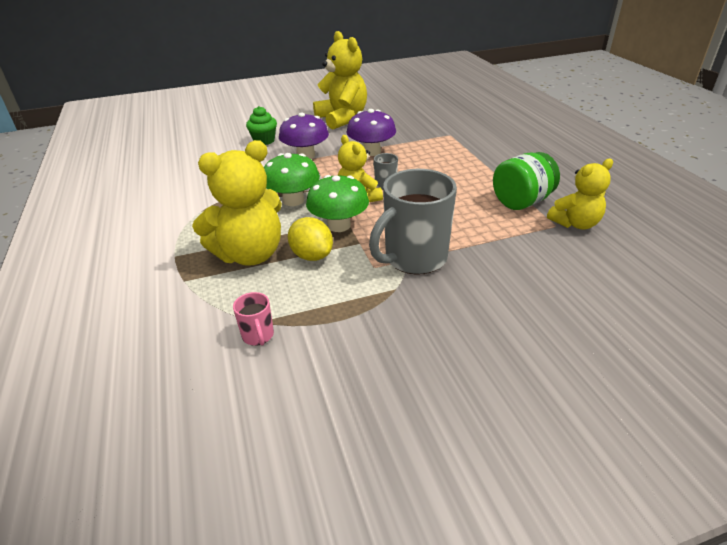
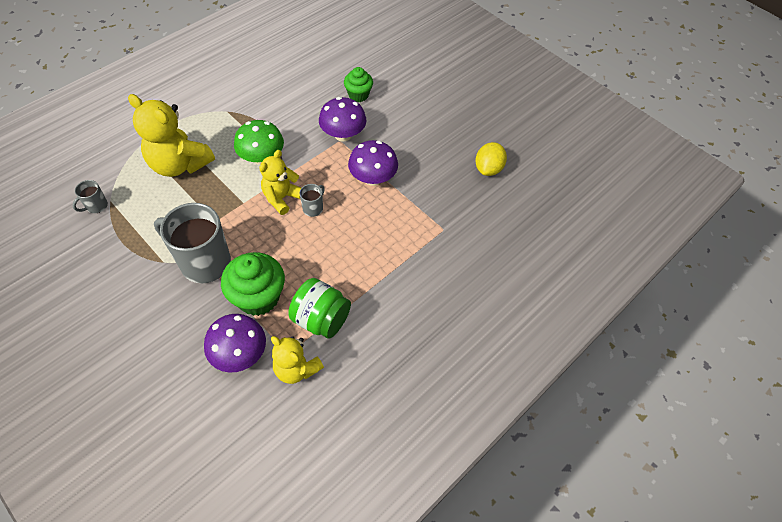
camera: 60 degrees right, 20 degrees up
pink mug [233,292,274,346] -> grey mug [72,180,108,213]
yellow lemon [288,217,333,261] -> yellow lemon moved to [475,142,507,176]
green mushroom [306,175,369,232] -> none
yellow teddy bear [313,31,367,130] -> none
none -> purple mushroom [204,314,266,372]
none -> green cupcake [221,252,285,316]

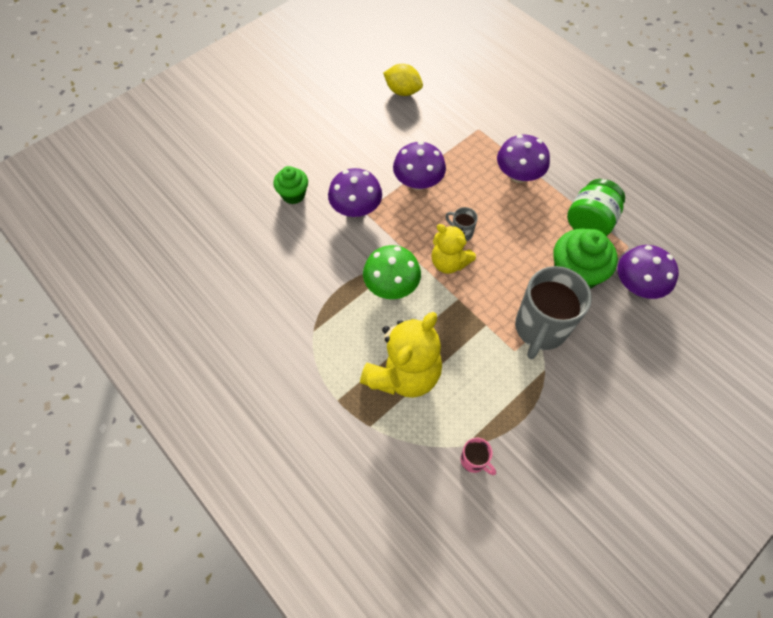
camera: 85 degrees left, 5 degrees up
grey mug [72,180,108,213] -> pink mug [460,438,496,475]
yellow teddy bear [271,336,324,384] -> none
none -> purple mushroom [497,135,550,183]

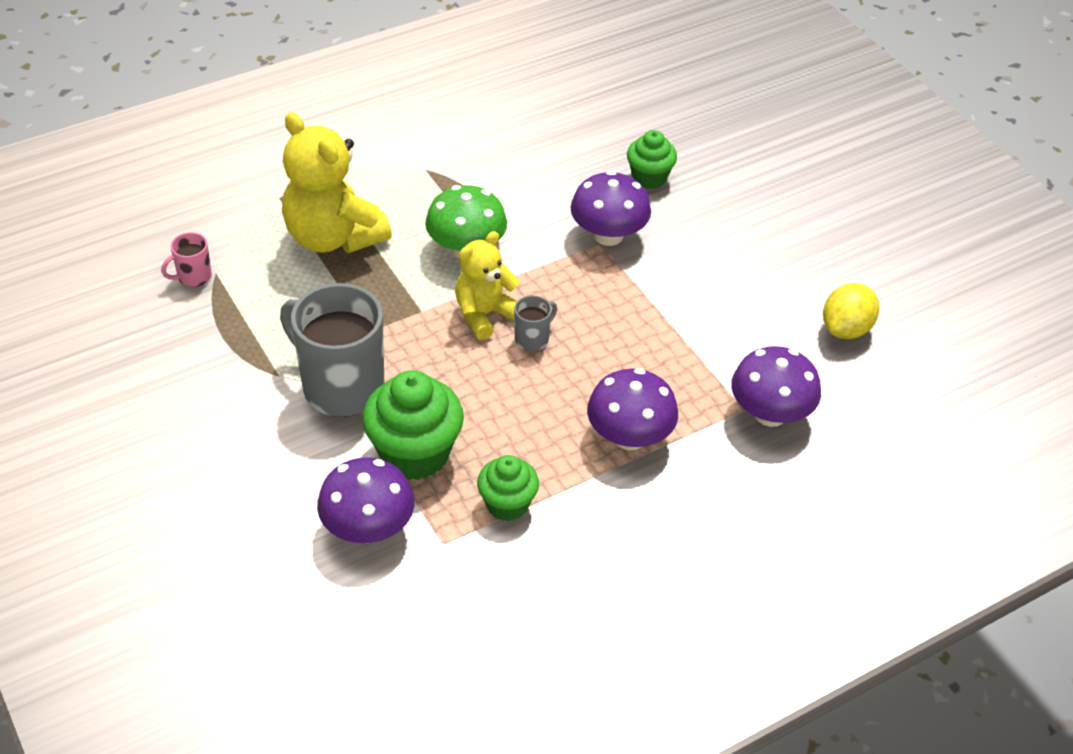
camera: 100 degrees right, 15 degrees down
purple mushroom [393,141,446,190] -> purple mushroom moved to [731,346,821,427]
green jar [567,179,625,236] -> green cupcake [477,455,539,521]

